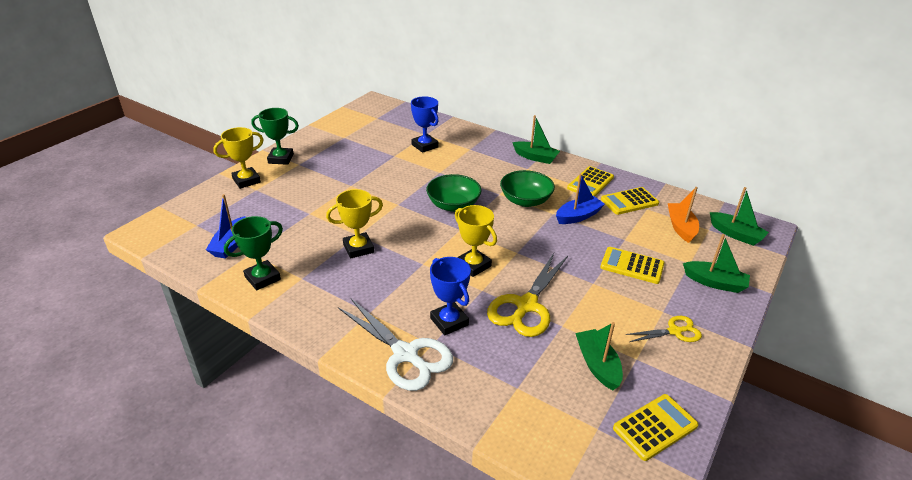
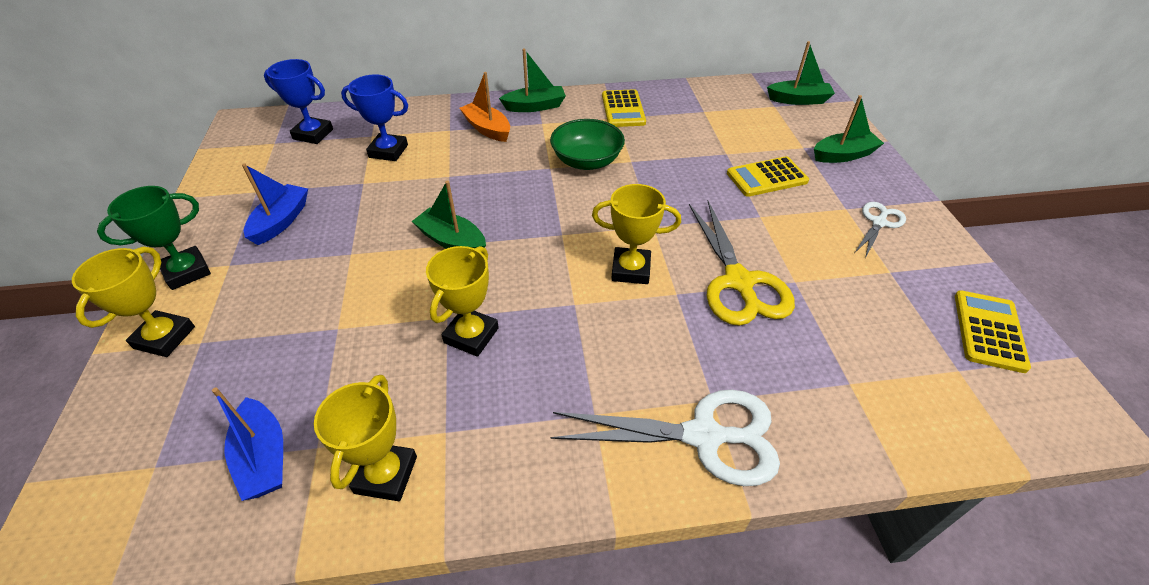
camera: 40 degrees left, 10 degrees up
green trophy [224,216,283,290] -> yellow trophy [314,375,417,501]
green bowl [426,174,481,212] -> none
blue trophy [430,257,471,335] -> blue trophy moved to [264,59,333,144]
blue boat [556,174,605,224] -> blue boat moved to [242,164,308,245]
green boat [575,322,623,390] -> green boat moved to [412,181,486,249]
yellow calculator [601,187,659,215] -> none
yellow scissors [625,316,702,342] -> white scissors [855,202,906,258]
orange boat [668,187,699,243] -> orange boat moved to [459,72,510,142]

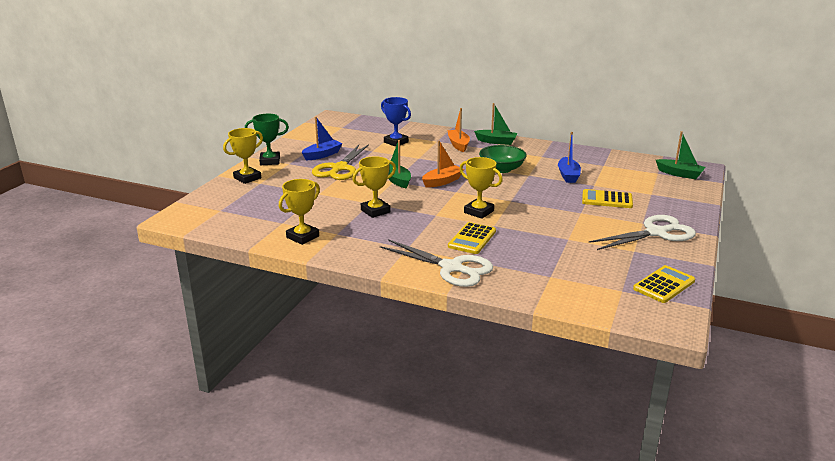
camera: 30 degrees right, 20 degrees down
blue boat [212,387,283,501] -> blue boat moved to [558,132,581,183]
blue trophy [264,59,333,144] -> none
yellow calculator [602,89,646,127] -> yellow calculator moved to [448,222,496,254]
yellow scissors [689,201,795,326] -> yellow scissors moved to [312,144,369,180]
green boat [814,95,884,163] -> none
white scissors [855,202,906,258] -> white scissors [589,215,696,250], size x1.82
none -> orange boat [422,141,464,188]

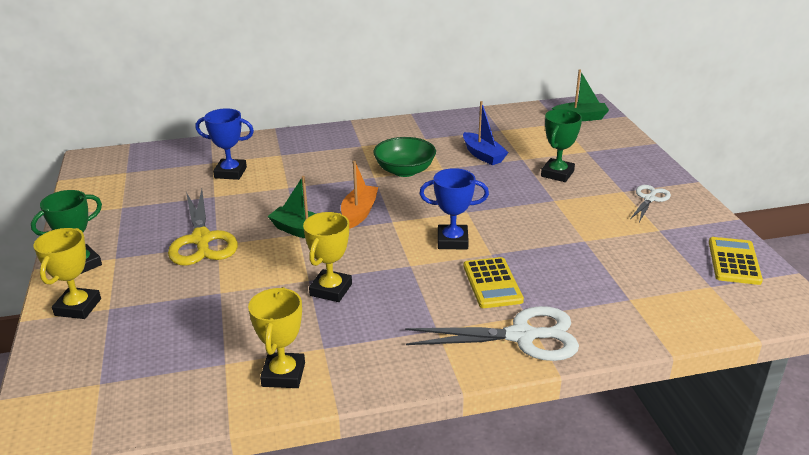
camera: 35 degrees left, 5 degrees up
blue boat [302,117,343,160] -> none
orange boat [447,108,470,152] -> none
yellow trophy [459,157,503,219] -> blue trophy [419,168,489,249]
green boat [474,103,518,145] -> none
yellow calculator [582,189,633,208] -> green trophy [541,109,582,182]
white scissors [589,215,696,250] -> white scissors [630,185,671,222], size x0.55

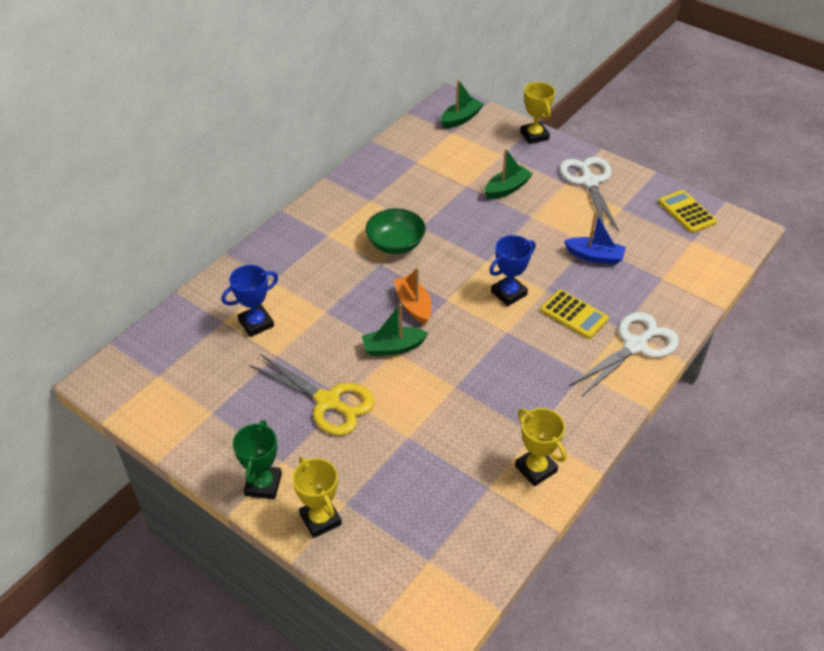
camera: 40 degrees left, 15 degrees up
yellow trophy [303,212,352,302] -> yellow trophy moved to [520,82,555,144]
blue boat [463,101,509,165] -> blue boat moved to [564,212,626,265]
green trophy [541,109,582,182] -> green boat [484,149,533,199]
white scissors [630,185,671,222] -> white scissors [559,157,619,232], size x1.82

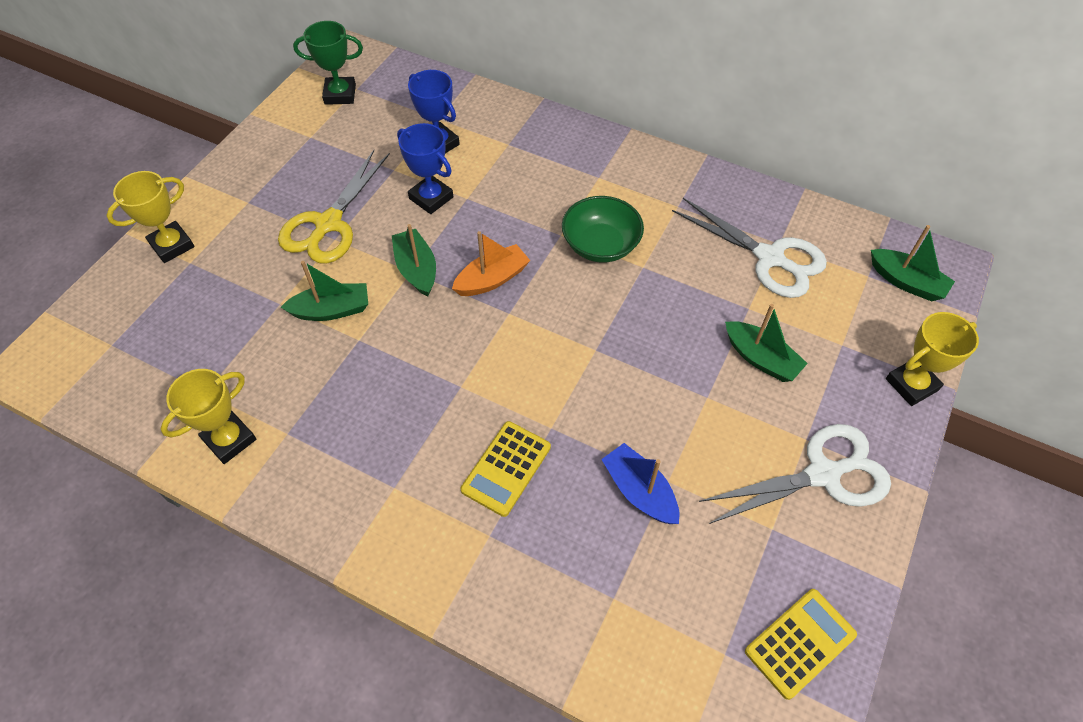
camera: 80 degrees right, 10 degrees up
green trophy [232,420,282,499] -> green trophy moved to [293,21,363,105]
blue trophy [489,235,536,306] -> blue trophy moved to [397,123,453,214]
blue boat [564,212,626,265] -> blue boat turned 135 degrees clockwise [601,443,679,524]
white scissors [569,312,679,397] -> white scissors moved to [672,198,827,298]
none -> green boat [281,261,368,321]

